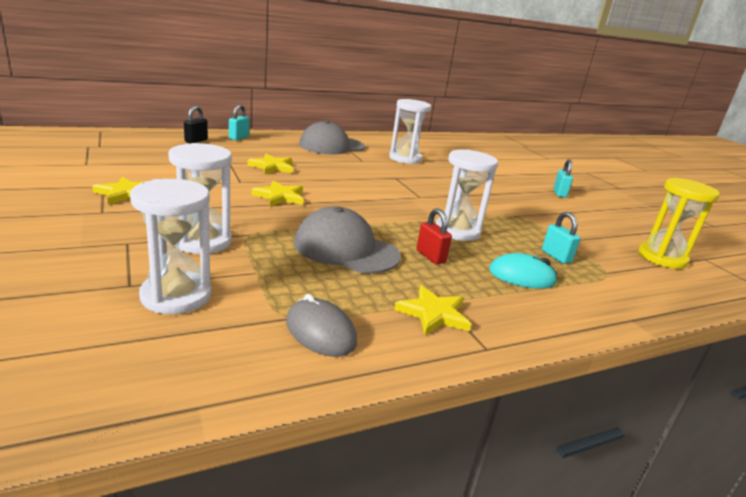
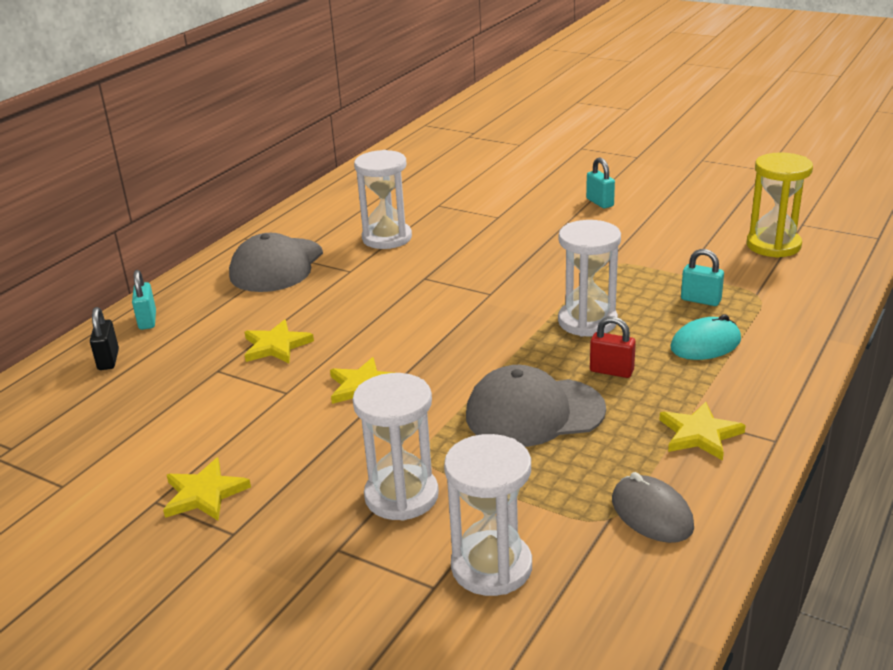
camera: 30 degrees left, 5 degrees up
grey mouse [286,294,357,357] -> grey mouse turned 45 degrees clockwise [612,472,694,543]

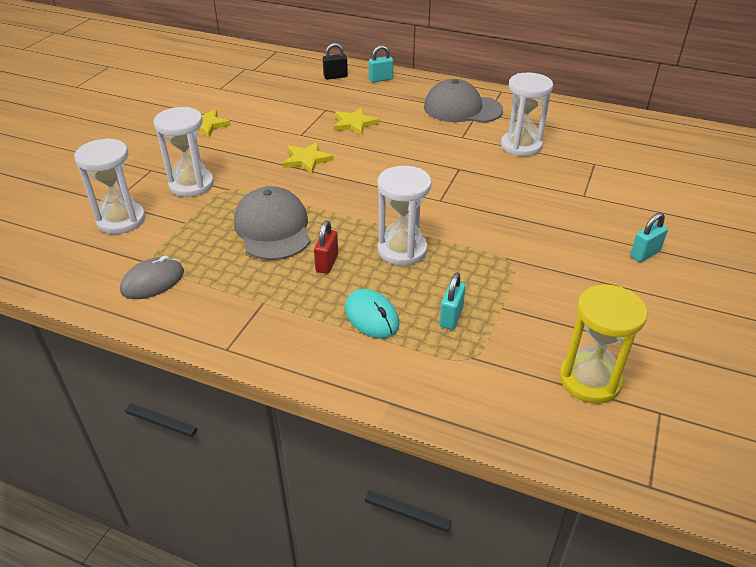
camera: 80 degrees right, 10 degrees up
yellow star [659,402,746,461] -> none

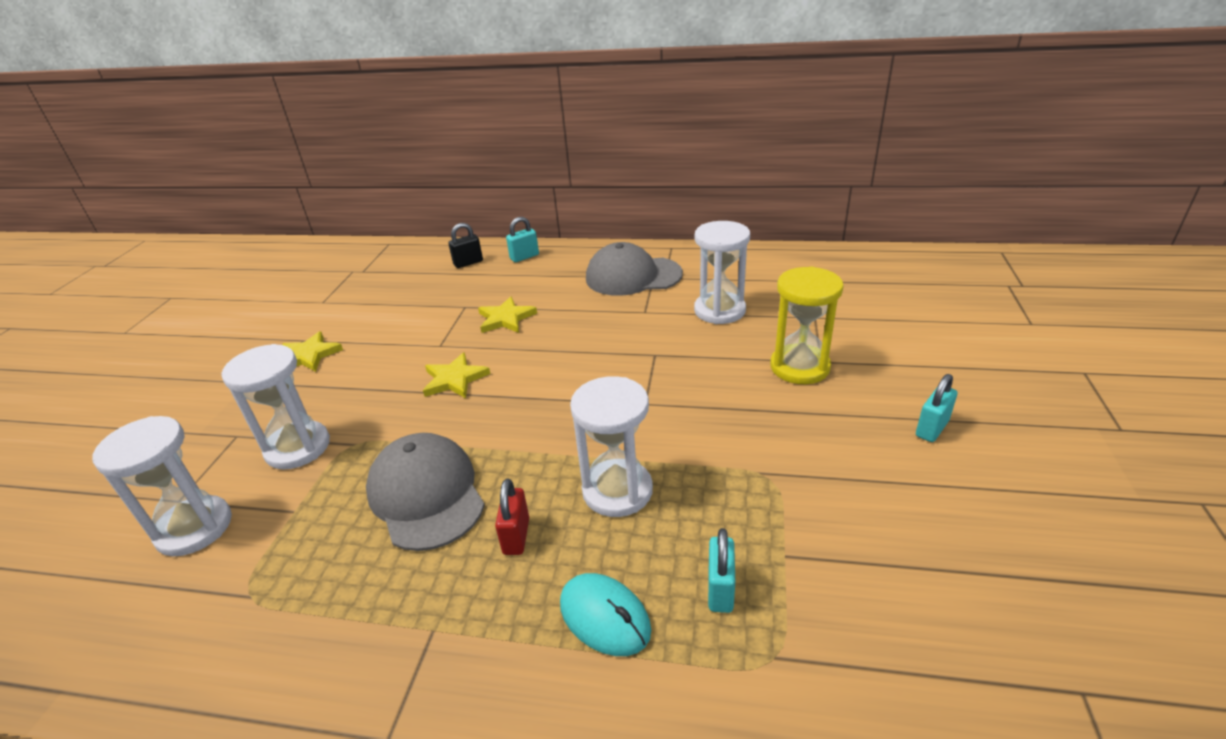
camera: 10 degrees left, 5 degrees down
grey mouse [120,255,184,299] -> none
yellow hourglass [560,285,648,404] -> yellow hourglass moved to [770,266,844,384]

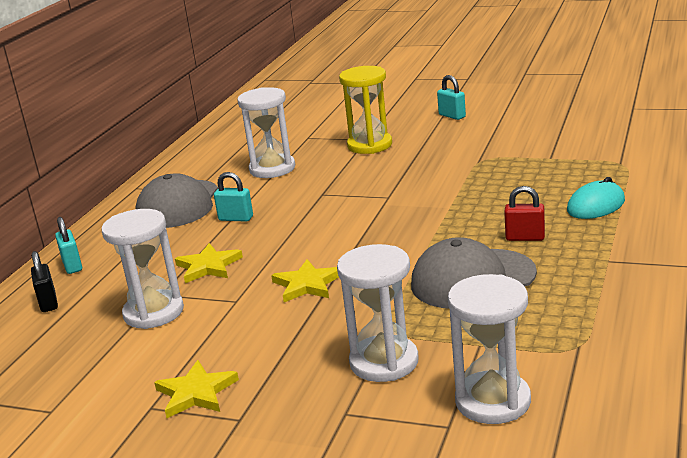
camera: 80 degrees left, 10 degrees down
white hourglass [570,376,653,517] -> white hourglass moved to [101,209,184,329]
turquoise padlock [708,528,735,613] -> turquoise padlock moved to [214,172,253,222]

